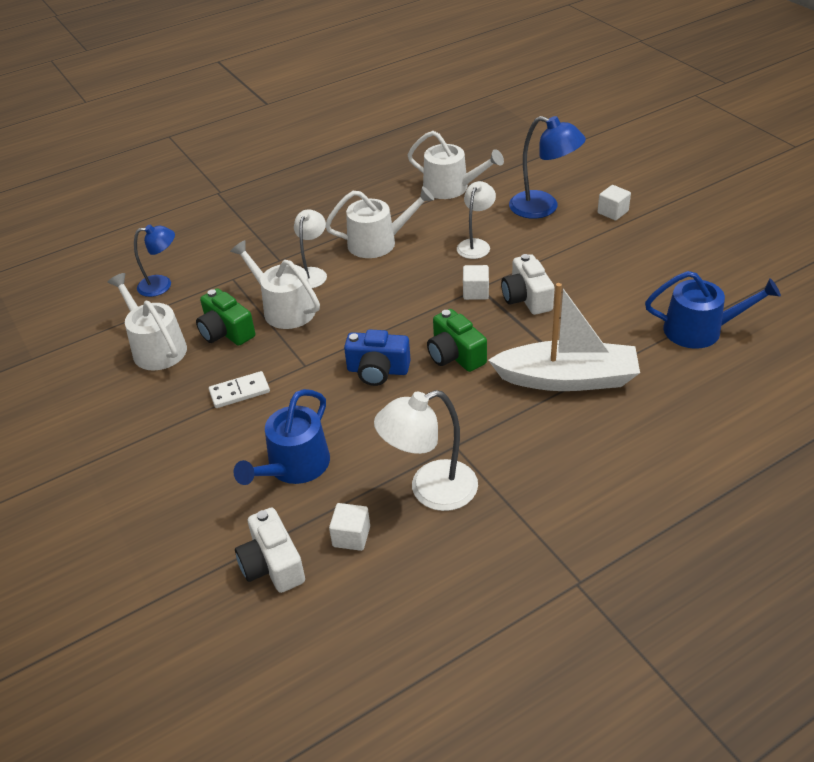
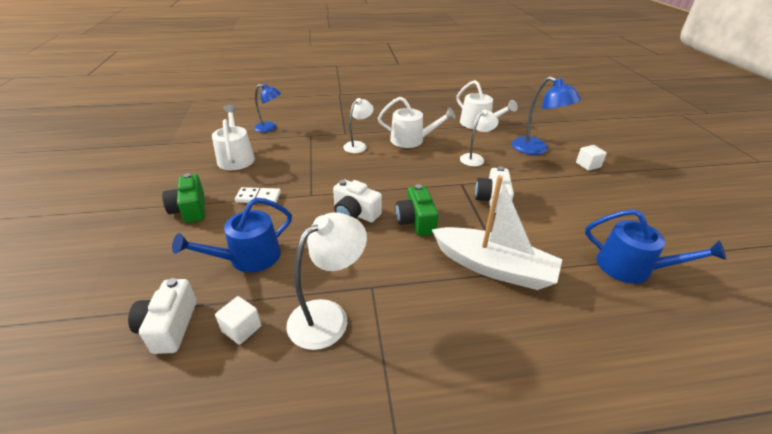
camera: 20 degrees right, 5 degrees down
green camera [196,288,255,346] -> green camera moved to [162,173,205,223]
white watering can [230,240,320,329] -> none
blue camera [344,329,411,386] -> white camera [333,180,382,222]
white lamp [374,390,478,511] -> white lamp turned 135 degrees clockwise [286,212,367,350]
white cube [463,265,489,300] -> none

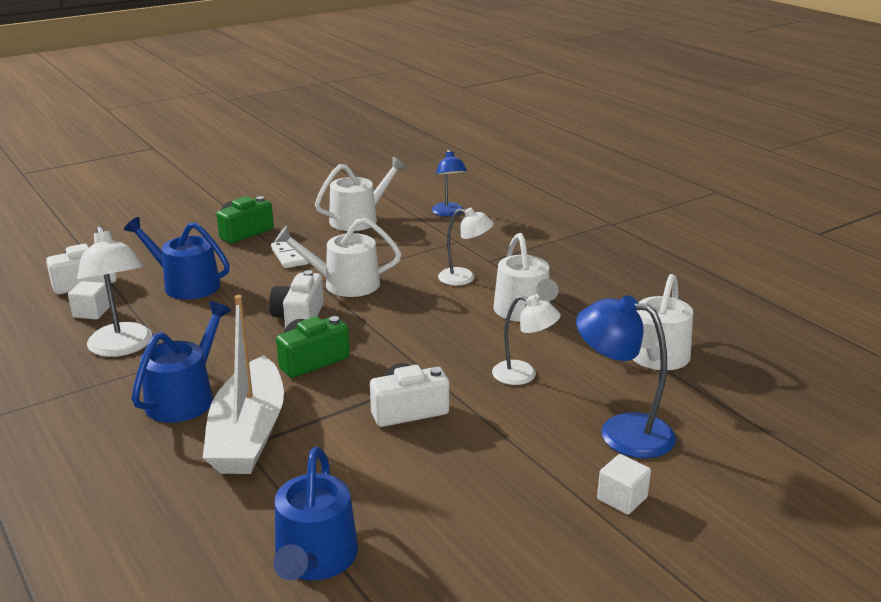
camera: 65 degrees right, 10 degrees down
white lamp [286,212,367,350] -> white lamp turned 45 degrees clockwise [77,226,152,357]
blue lamp [512,76,581,155] -> blue lamp turned 90 degrees clockwise [576,295,676,458]
none -> blue watering can [132,301,231,423]
none -> white watering can [275,218,402,297]

